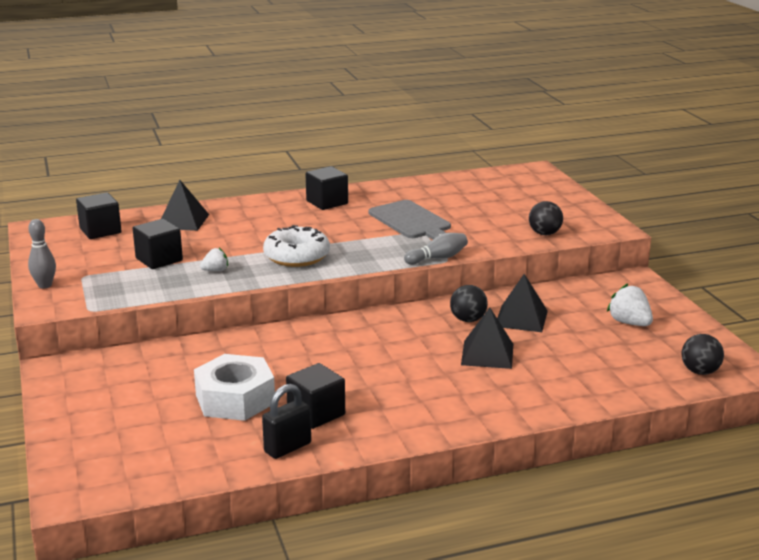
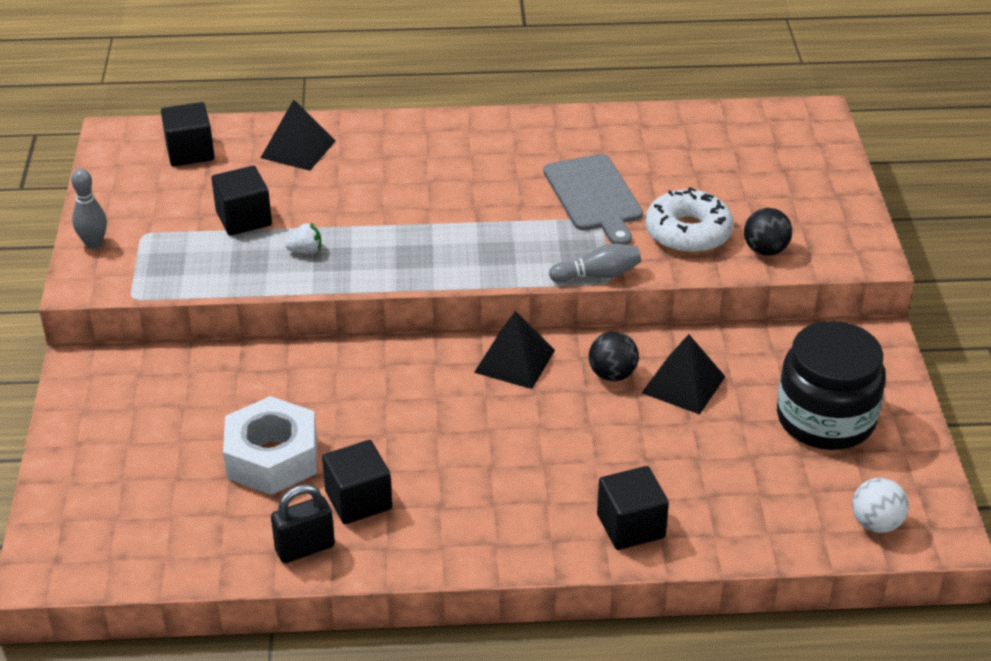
camera: 15 degrees right, 15 degrees up
white donut [263,225,330,267] -> white donut moved to [645,187,734,254]
black cube [306,166,348,210] -> black cube moved to [597,466,669,550]
black pyramid [461,308,513,369] -> black pyramid moved to [474,311,555,389]
white strawberry [607,283,653,326] -> black jar [777,321,886,450]
black ball [681,334,724,375] -> white ball [852,478,909,533]

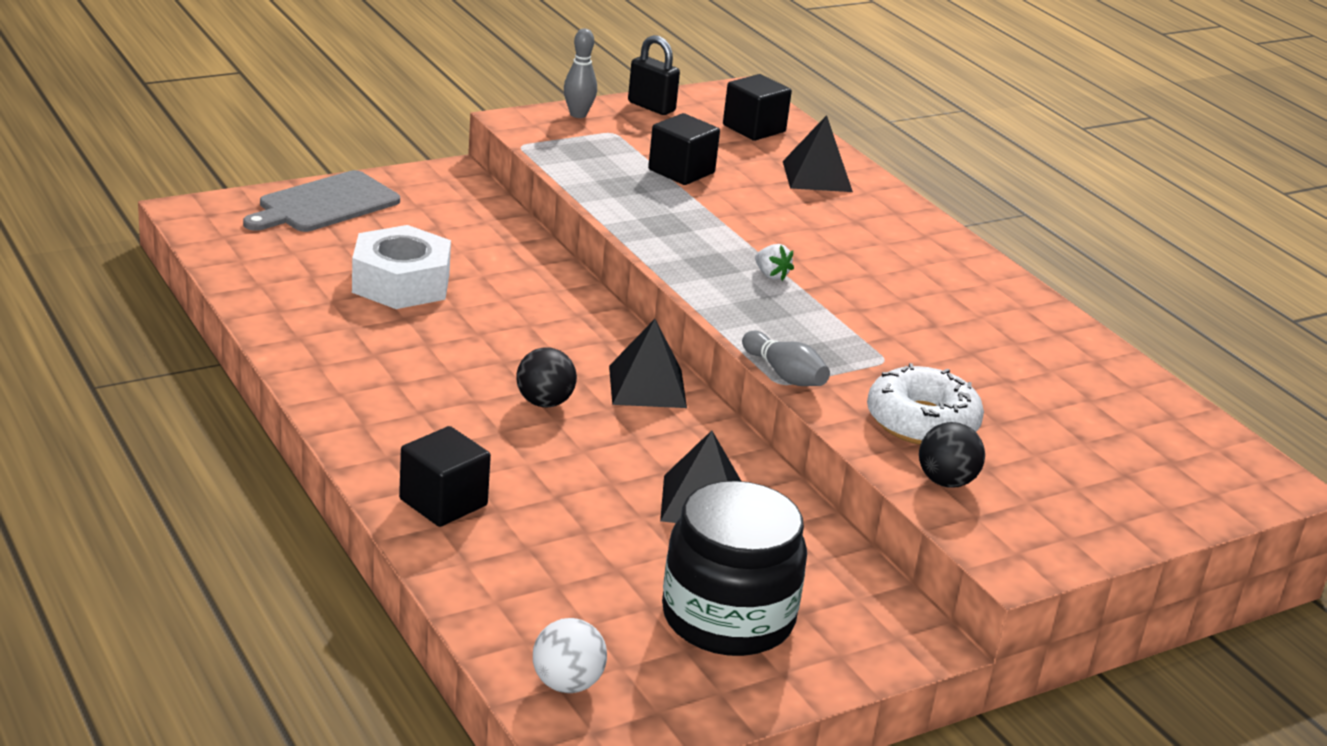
camera: 60 degrees right, 10 degrees down
black padlock [271,484,335,563] -> black padlock moved to [628,35,680,115]
white strawberry [285,223,321,254] -> white strawberry moved to [755,244,794,281]
black cube [322,440,392,524] -> none
grey cutting board [543,154,643,245] -> grey cutting board moved to [243,170,400,232]
black ball [589,331,639,381] -> black ball moved to [516,347,577,408]

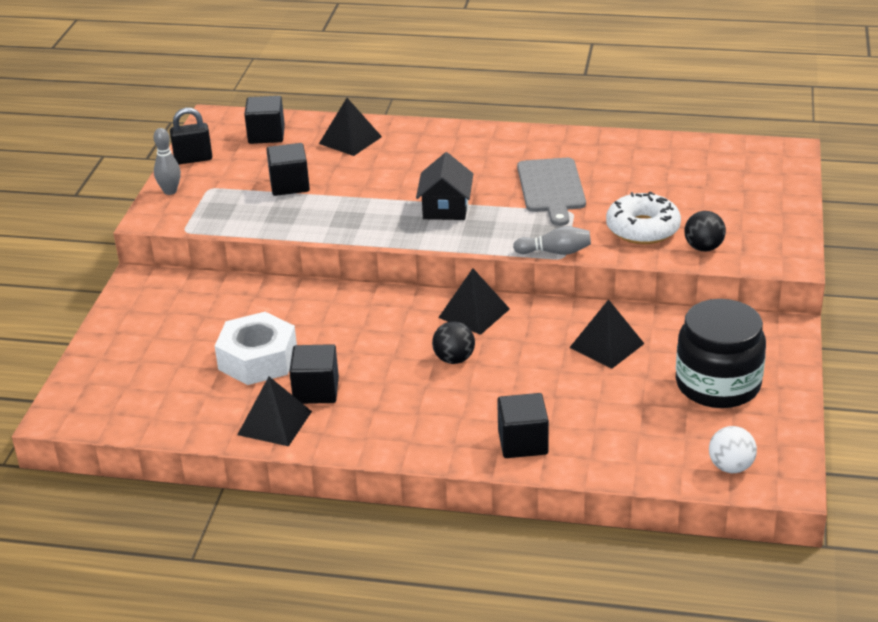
camera: 45 degrees left, 5 degrees up
grey cutting board [243,170,400,232] -> grey cutting board moved to [517,158,586,226]
white strawberry [755,244,794,281] -> black house [416,152,473,220]
none -> black pyramid [237,377,312,446]
none -> black cube [289,344,339,404]

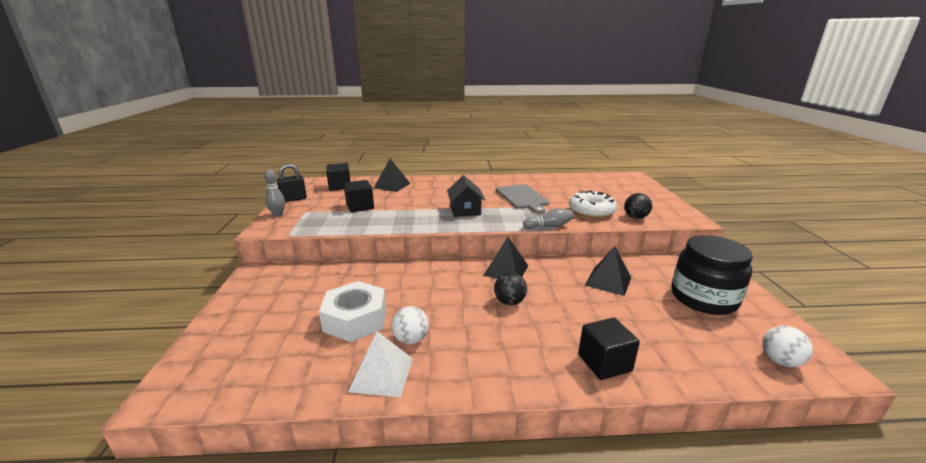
camera: 15 degrees left, 10 degrees down
black pyramid [237,377,312,446] -> white pyramid [348,331,413,397]
black cube [289,344,339,404] -> white ball [391,306,429,344]

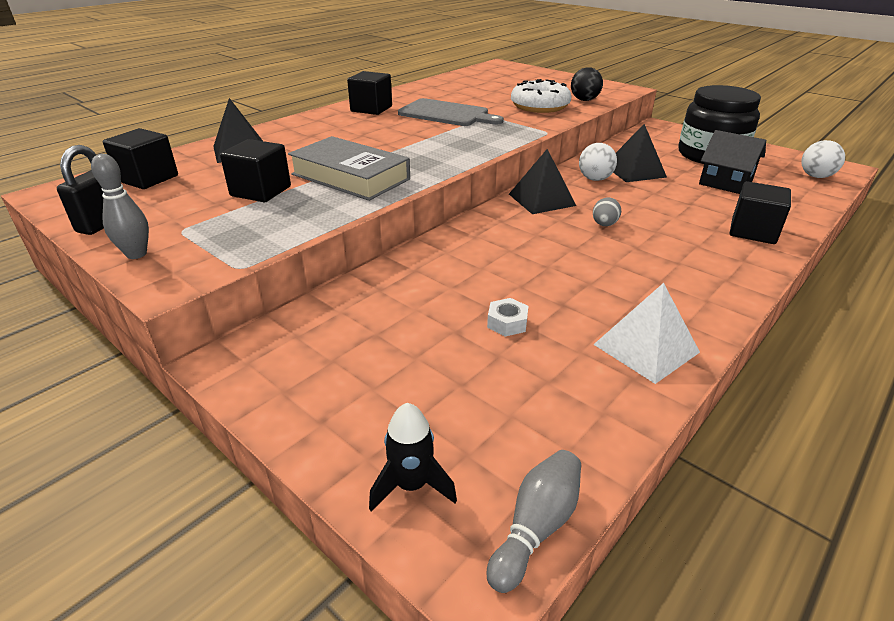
camera: 45 degrees left, 10 degrees up
white nut [319,281,386,342] -> white nut [487,298,528,337], size x0.41
white ball [391,306,429,344] -> white ball moved to [579,143,617,181]
black house [447,175,485,217] -> black house moved to [699,130,766,194]
black ball [494,272,527,305] -> grey egg [593,197,621,226]
grey bowling pin [523,208,574,229] -> grey bowling pin moved to [487,450,581,593]
none -> grey book [288,136,410,201]
none -> black cube [347,71,392,115]
none -> black rocket [369,403,457,512]

